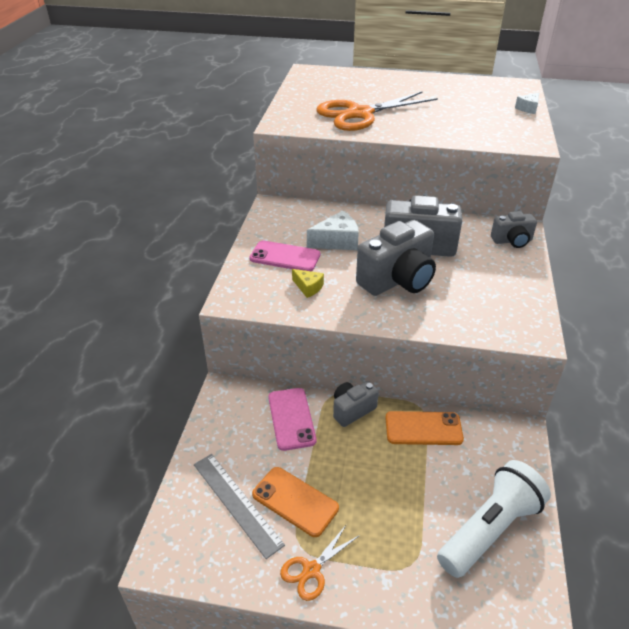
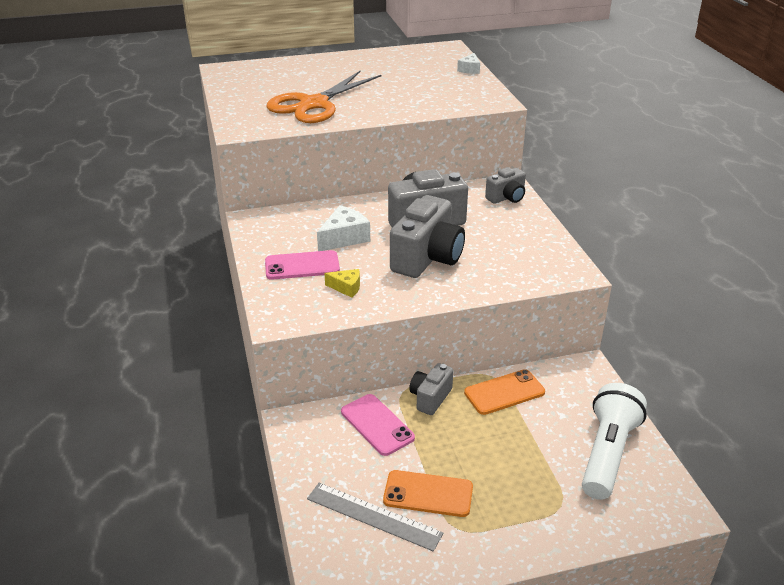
camera: 25 degrees left, 5 degrees down
orange scissors [280,524,360,601] -> none

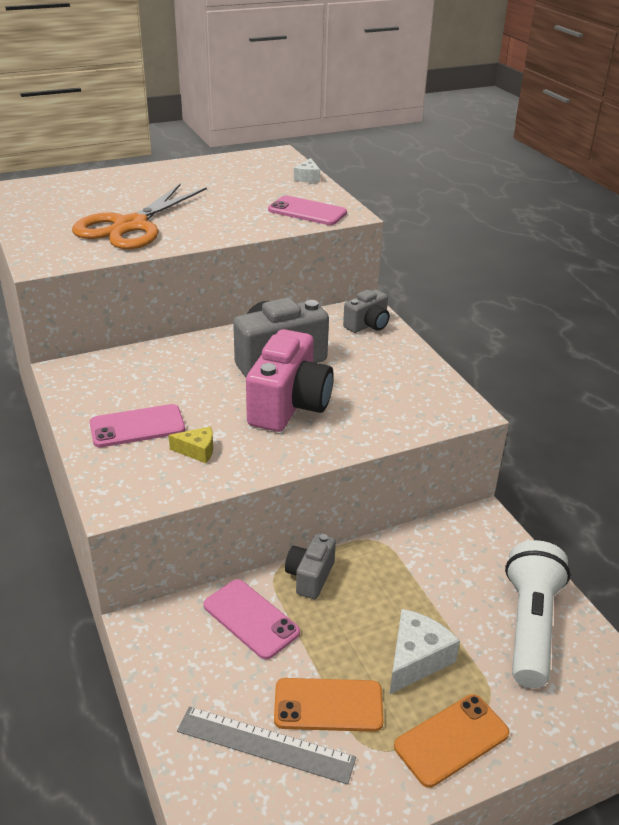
camera: 10 degrees left, 0 degrees up
white cheese [317,205,370,251] -> white cheese moved to [390,609,460,694]
grey camera [390,195,465,278] -> pink camera [246,329,334,432]
orange phone [464,369,545,415] -> orange phone moved to [394,694,509,788]
none -> pink phone [268,195,347,225]

